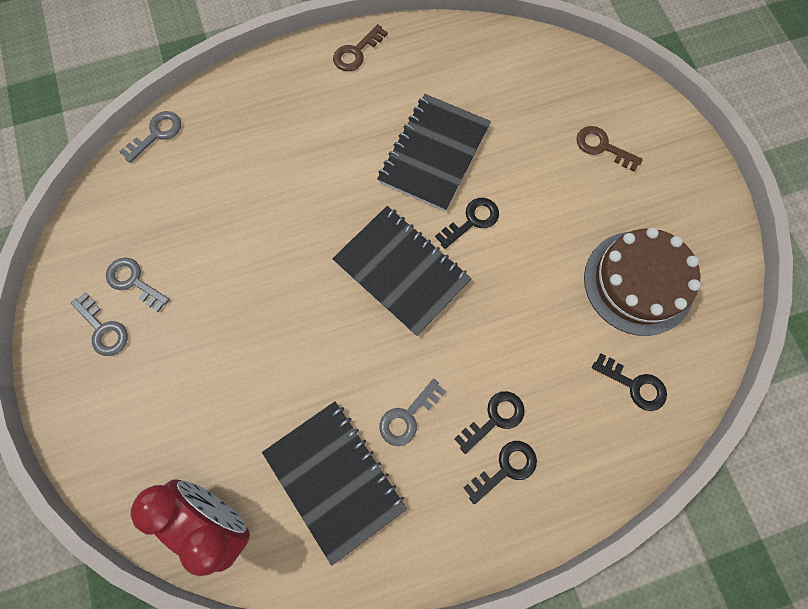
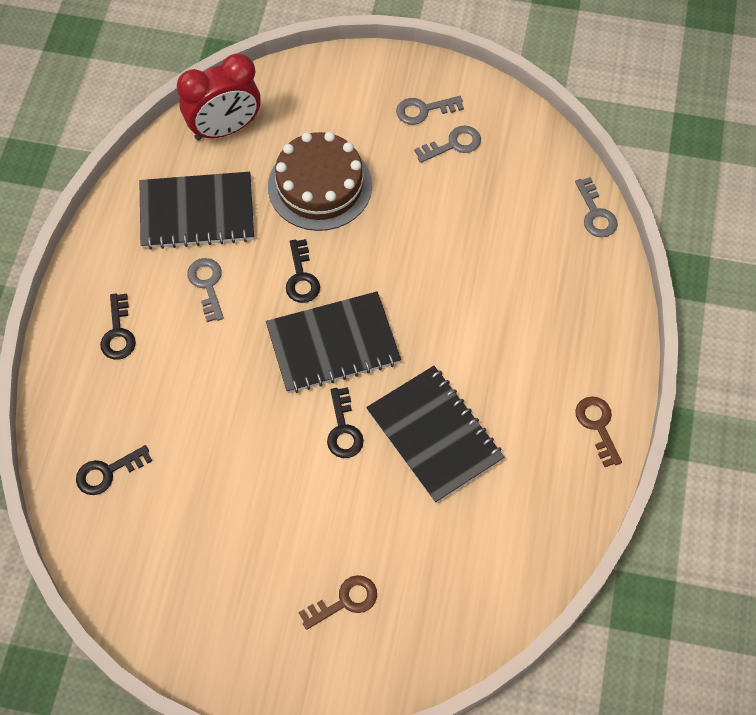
camera: 120 degrees right, 10 degrees down
black key [454,391,525,454] -> black key moved to [286,239,320,303]
brown cake [584,227,701,336] -> brown cake moved to [268,132,372,231]

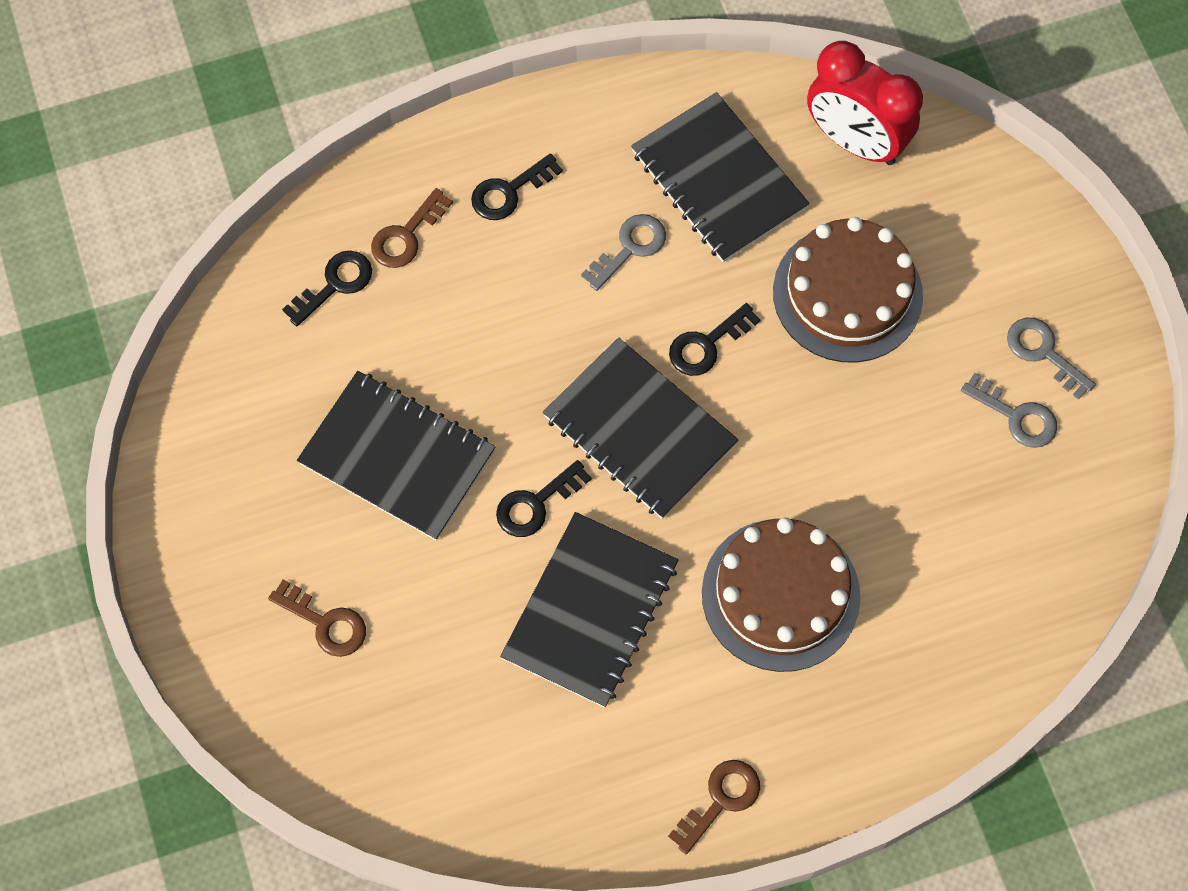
camera: 60 degrees right, 5 degrees up
black key [76,445,152,495] -> black key turned 105 degrees clockwise [282,251,372,326]
grey key [575,177,618,237] -> none
none -> black notebook [297,371,496,541]
none -> brown key [371,188,453,268]
none -> brown cake [702,517,861,672]

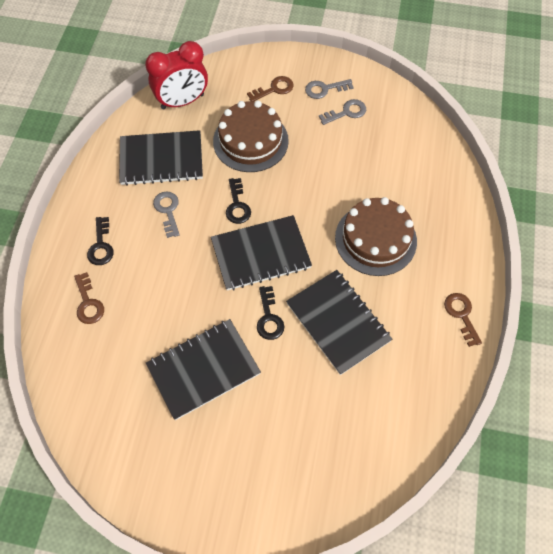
camera: 60 degrees left, 5 degrees down
brown key [268,579,366,657] -> brown key moved to [247,76,294,102]
black key [282,251,372,326] -> none

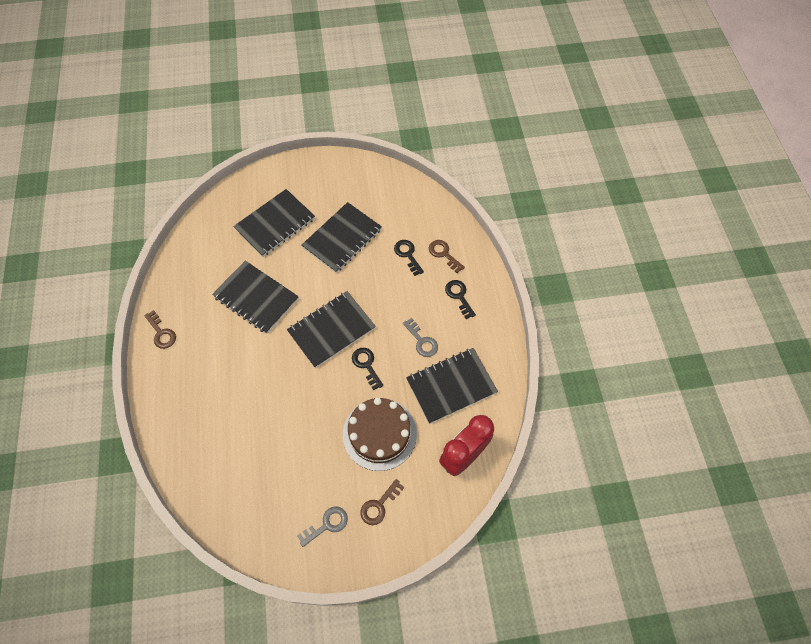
camera: 160 degrees right, 0 degrees up
black key [257,286,285,340] -> black key moved to [394,240,424,276]
grey key [319,99,366,125] -> none
brown cake [335,197,417,276] -> none
none -> black notebook [233,189,315,257]

